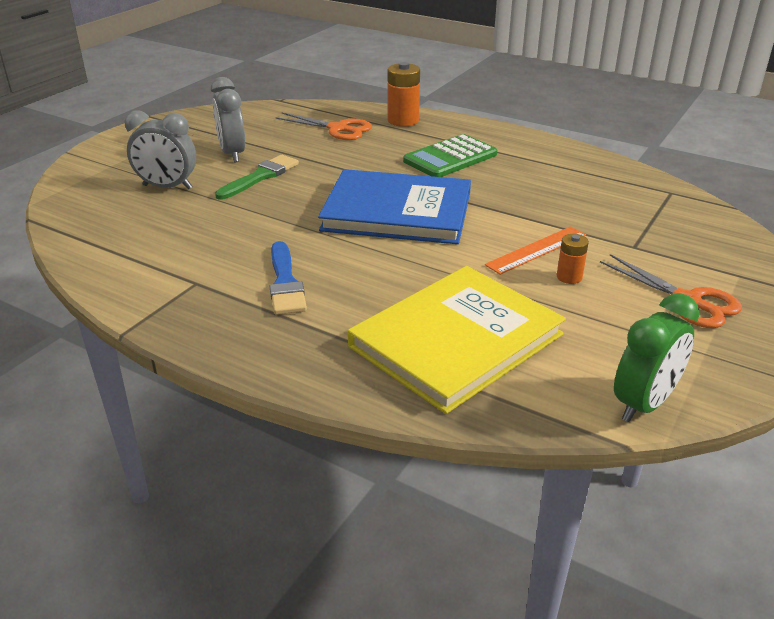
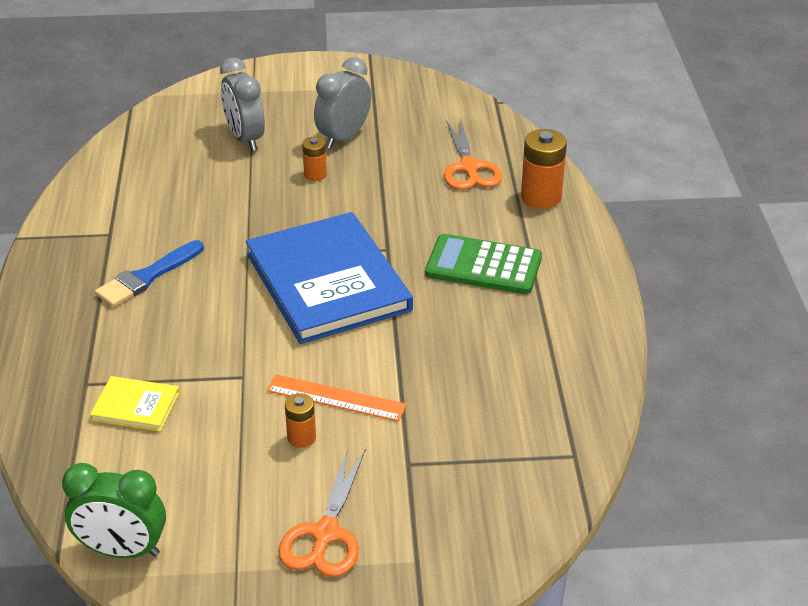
camera: 55 degrees right, 5 degrees up
green brush [215,155,299,200] -> orange battery [302,137,327,181]
yellow book [348,266,566,414] -> yellow book [90,376,180,432], size x0.43

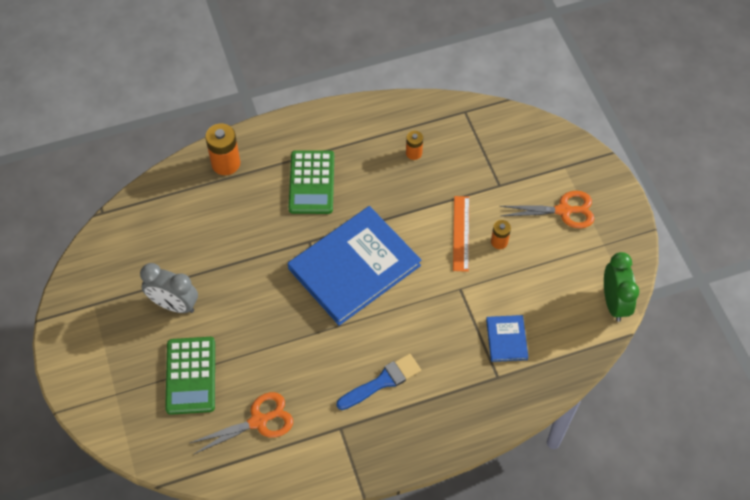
camera: 105 degrees left, 20 degrees up
yellow book [90,376,180,432] -> blue book [486,315,529,362]
blue brush [95,240,204,307] -> blue brush turned 60 degrees counterclockwise [336,354,421,410]
grey clock [220,58,265,151] -> green calculator [165,337,215,415]
orange battery [302,137,327,181] -> orange battery moved to [406,131,423,160]
orange scissors [444,119,502,190] -> orange scissors moved to [190,392,293,455]

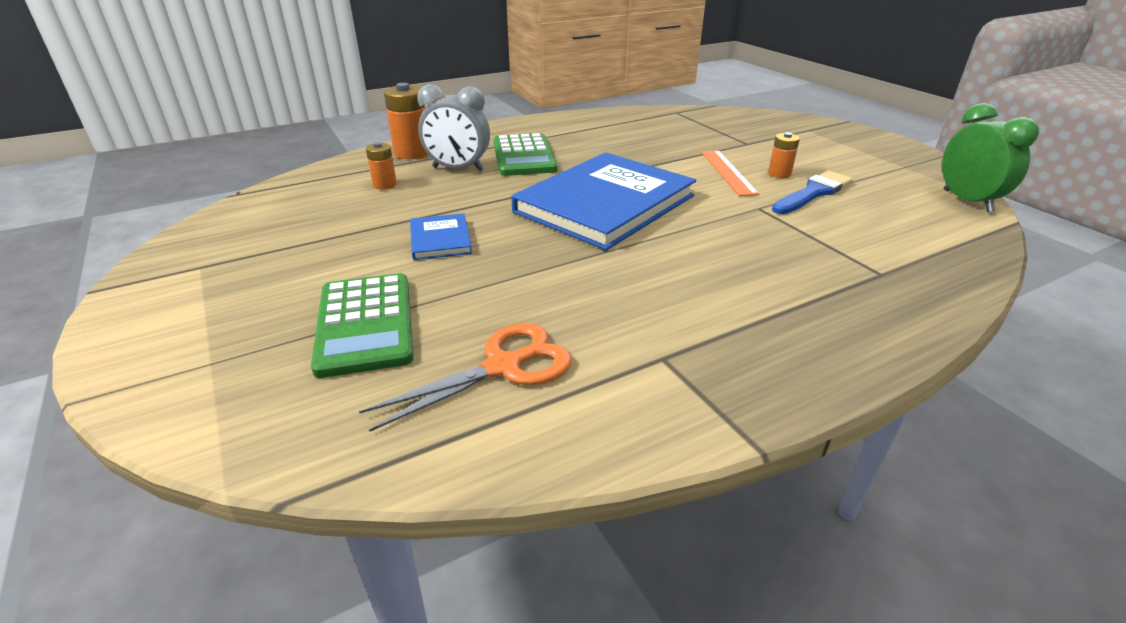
camera: 10 degrees left, 25 degrees down
grey clock [140,263,198,313] -> grey clock moved to [417,84,490,171]
blue brush [336,354,421,410] -> blue brush moved to [772,171,853,214]
orange battery [406,131,423,160] -> orange battery moved to [366,142,397,190]
blue book [486,315,529,362] -> blue book moved to [410,213,472,260]
orange scissors [500,191,595,228] -> none

